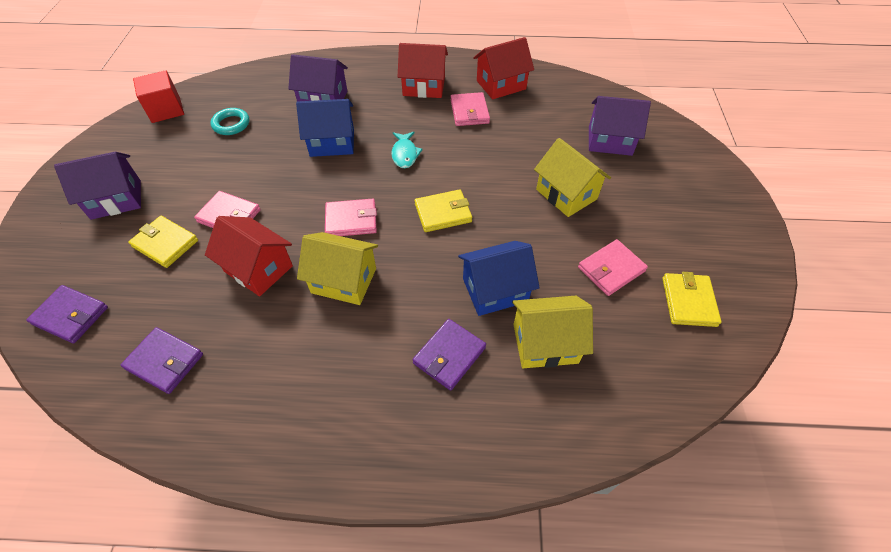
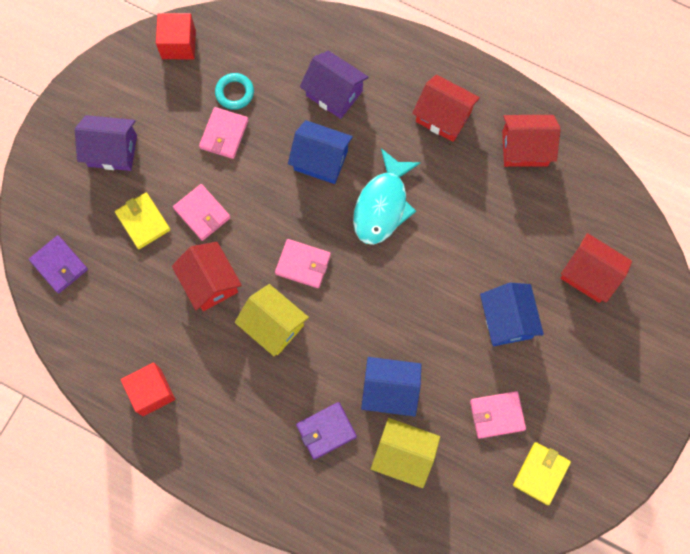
camera: 25 degrees right, 20 degrees up
purple wallet [121,327,203,394] -> none
turquoise fish [391,132,423,168] -> turquoise fish [353,148,421,245], size x1.84
yellow wallet [415,189,472,232] -> none
pink wallet [450,92,490,126] -> pink wallet moved to [199,107,249,159]
yellow house [534,138,611,217] -> blue house [480,283,544,346]
purple house [589,96,651,156] -> red house [561,233,632,303]
none -> red cube [120,363,175,416]

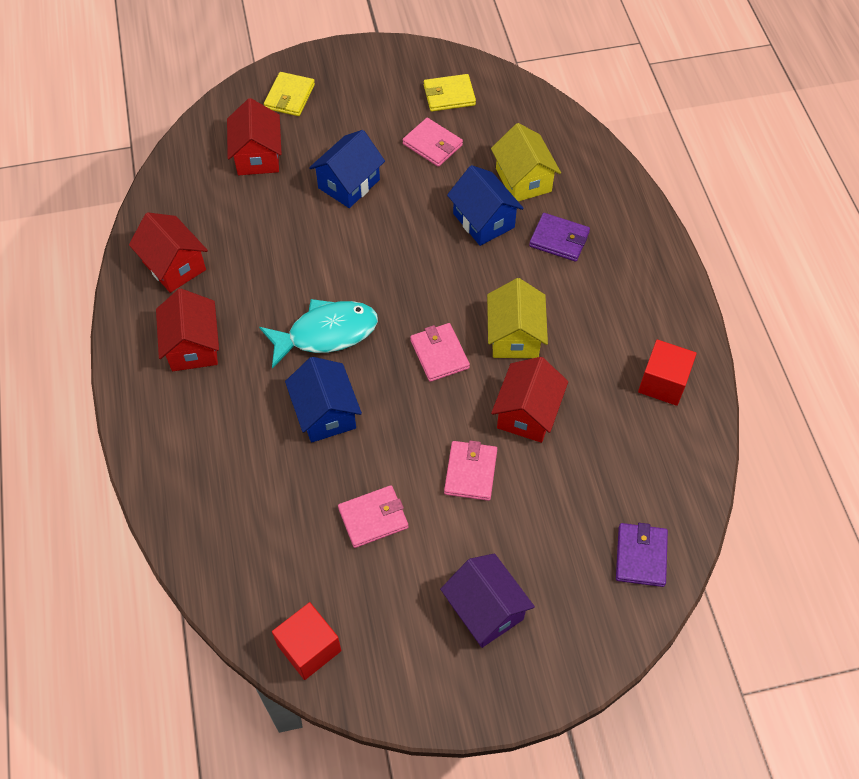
camera: 130 degrees left, 15 degrees down
yellow wallet [115,193,170,249] -> yellow wallet moved to [264,72,315,116]
turquoise ring [215,73,254,110] -> none
purple house [300,51,368,119] -> none

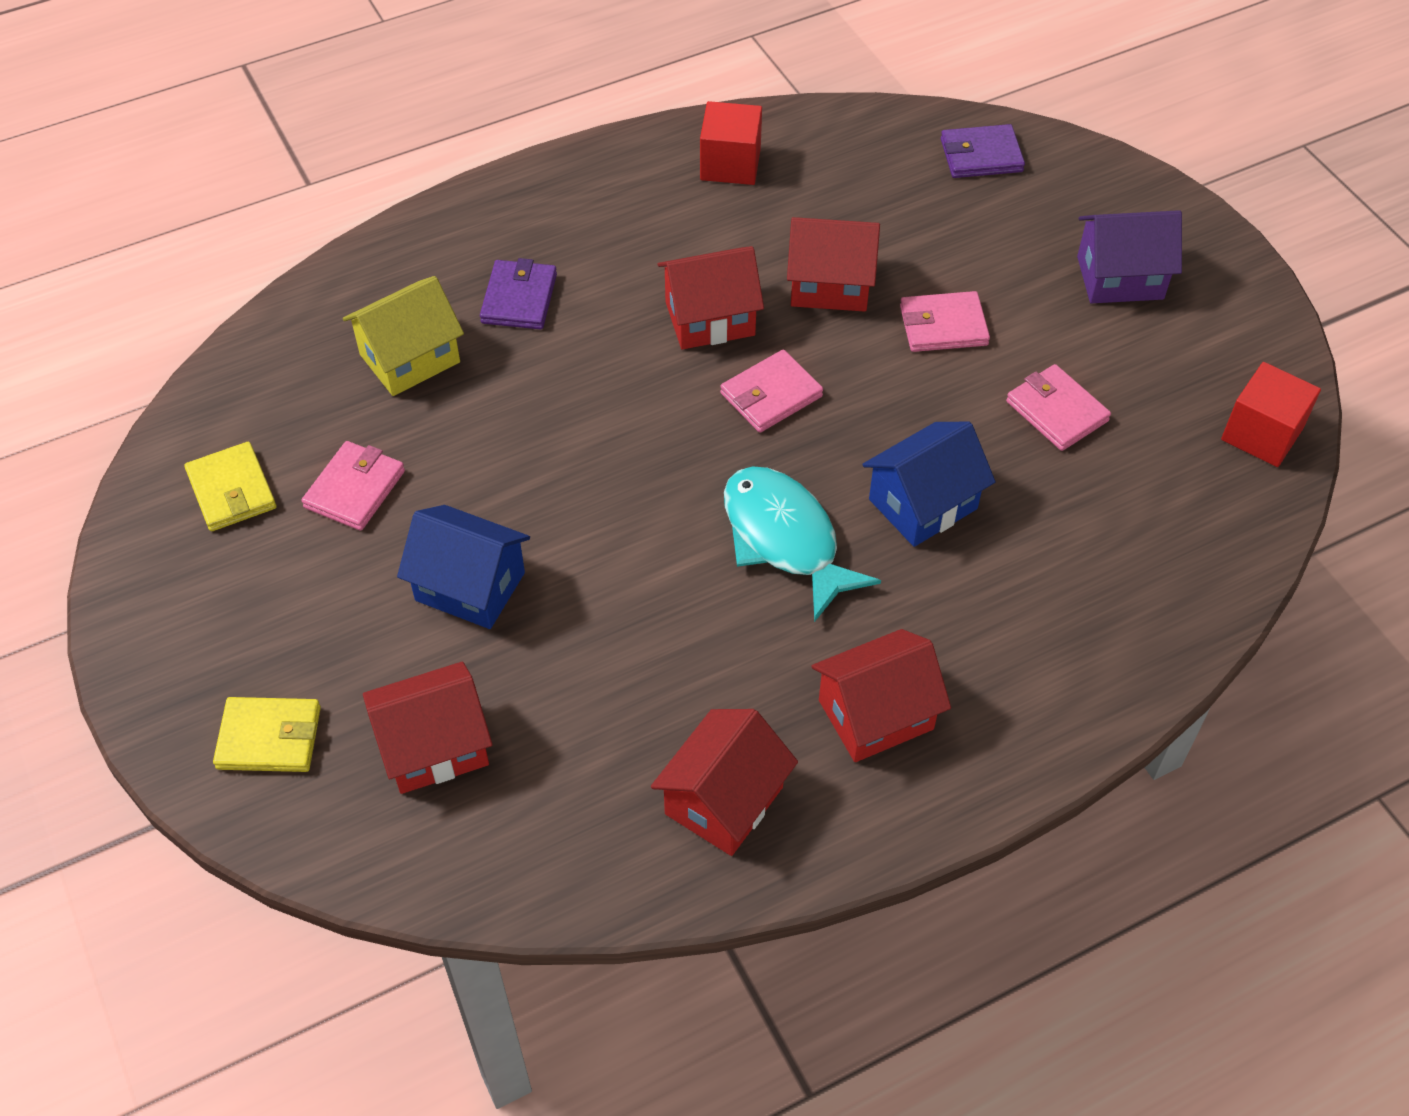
camera: 105 degrees left, 5 degrees down
purple house [440,553,535,648] -> purple house turned 45 degrees clockwise [1077,210,1182,303]
blue house [447,165,523,246] -> none
yellow house [487,278,548,358] -> red house [658,246,764,350]

